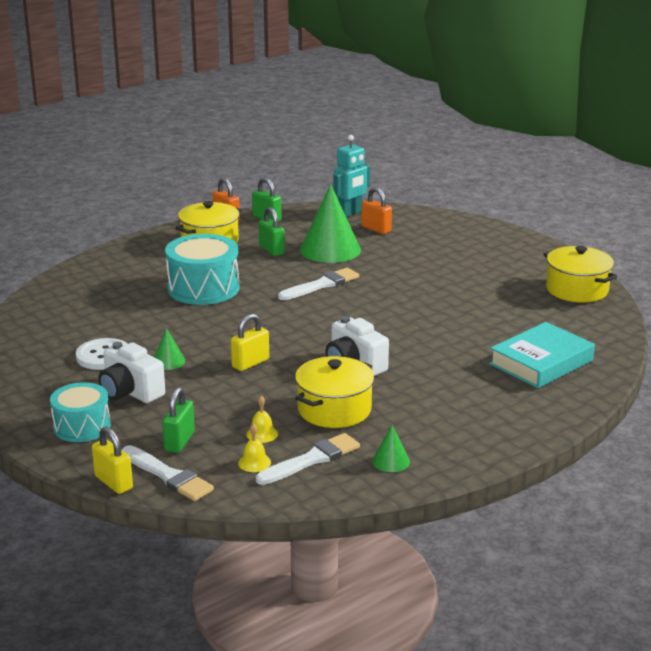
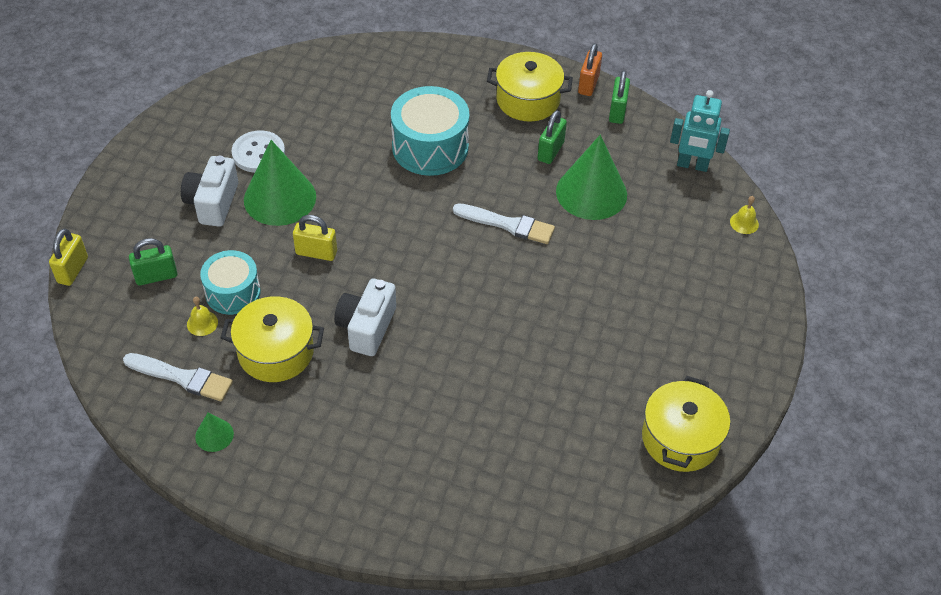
camera: 55 degrees right, 25 degrees up
turquoise drum [50,382,111,442] -> turquoise drum moved to [200,250,261,315]
white brush [122,445,214,501] -> none
green cone [154,328,185,370] -> green cone [244,140,316,226], size x2.20
yellow bell [238,423,271,472] -> yellow bell moved to [730,196,759,234]
orange padlock [361,187,392,234] -> none
turquoise book [489,322,595,388] -> none

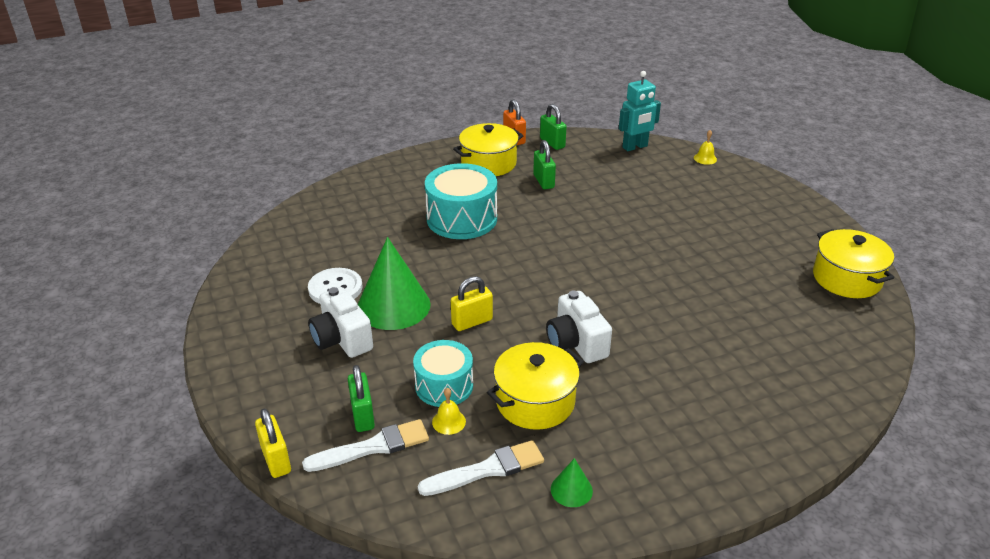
camera: 40 degrees left, 15 degrees down
green padlock [129,238,177,286] -> green padlock turned 45 degrees counterclockwise [348,365,375,432]
white brush [453,203,555,244] -> white brush moved to [302,419,429,472]
green cone [556,135,627,220] -> none

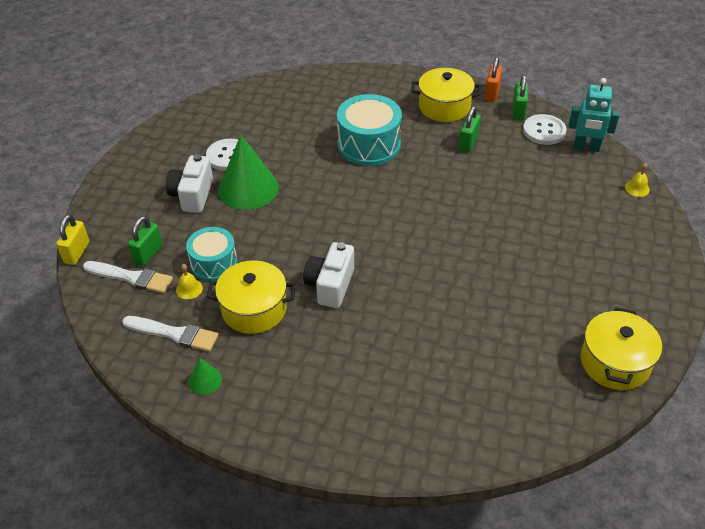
camera: 40 degrees right, 10 degrees up
yellow padlock [451,276,493,331] -> none
none -> white button [523,114,567,145]

